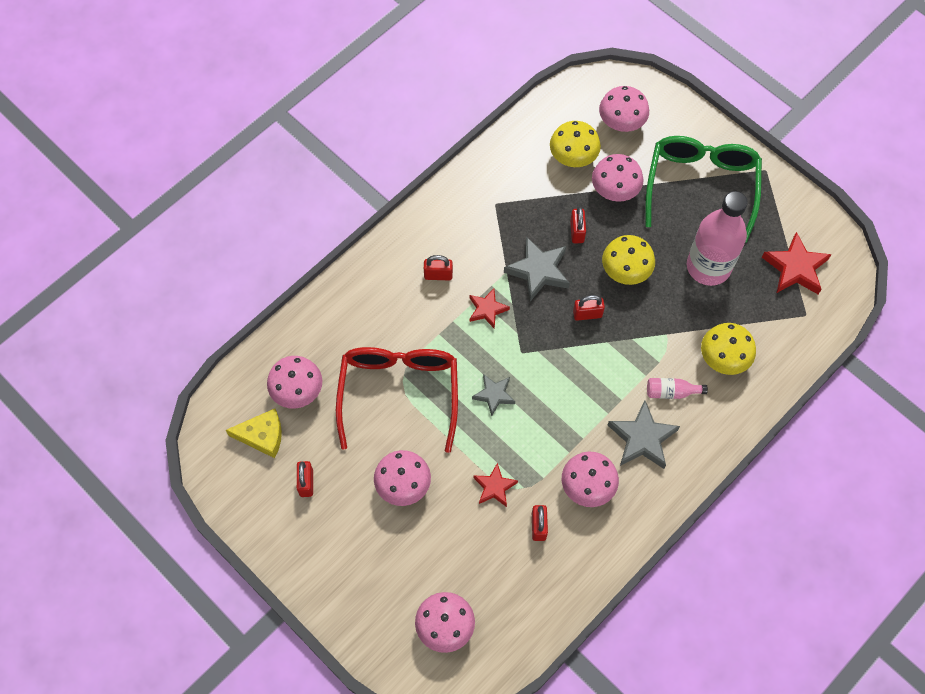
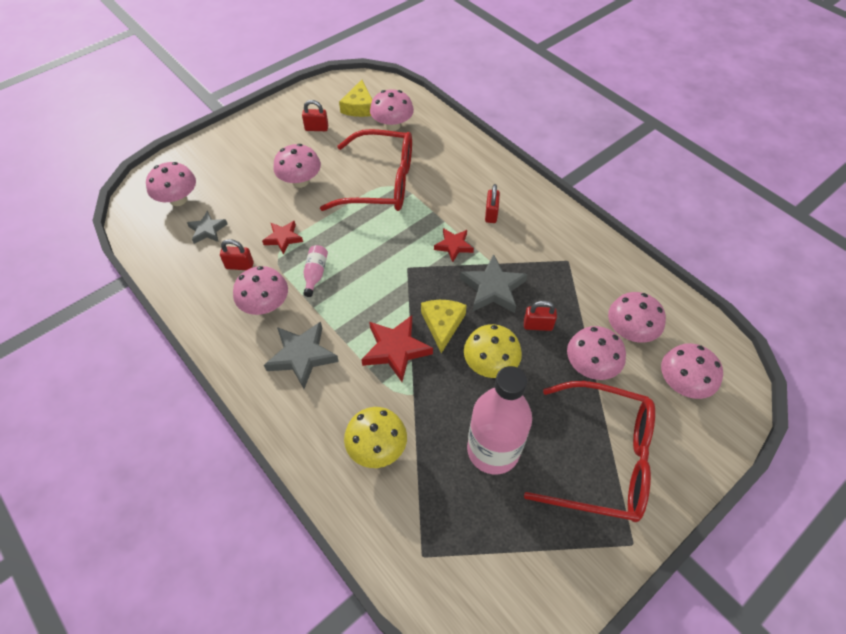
camera: 95 degrees right, 10 degrees down
grey star [472,374,515,416] -> grey star moved to [187,211,228,244]
yellow mushroom [550,121,601,167] -> pink mushroom [608,292,666,343]
red padlock [573,295,605,321] -> yellow cheese [421,300,467,353]
green glasses [645,136,762,243] -> red glasses [524,381,655,522]
pink bottle [647,378,708,399] -> pink bottle moved to [303,245,328,297]
red star [762,232,832,294] -> red star moved to [361,315,433,382]

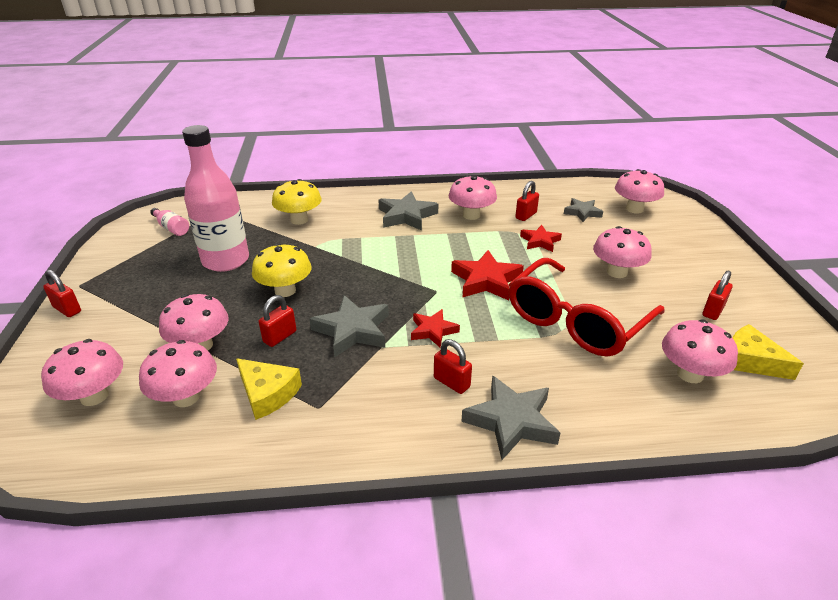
camera: 125 degrees right, 20 degrees down
pink bottle [303,245,328,297] -> pink bottle moved to [150,208,189,236]
red star [361,315,433,382] -> red star moved to [451,250,524,300]
yellow cheese [421,300,467,353] -> yellow cheese moved to [236,358,302,420]
red glasses [524,381,655,522] -> none
none -> red padlock [43,269,81,317]
none -> grey star [461,375,560,460]

